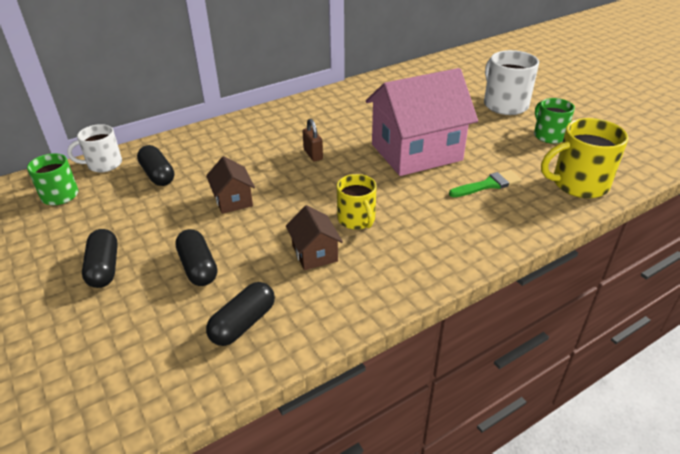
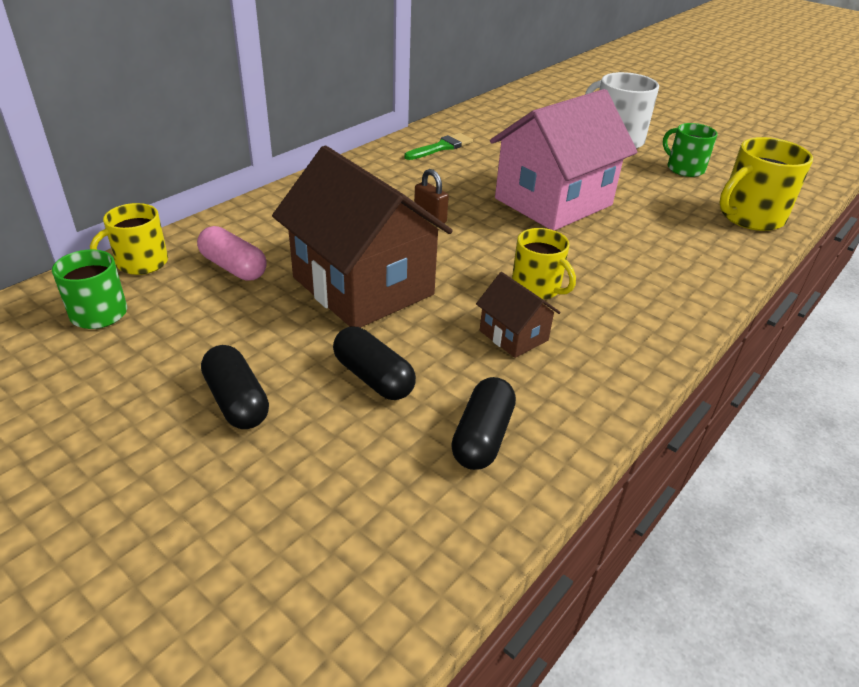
camera: 20 degrees left, 0 degrees up
white mug [67,124,122,173] -> yellow mug [90,203,168,275]
black capsule [137,145,174,186] -> pink capsule [197,226,267,281]
brown house [206,156,255,214] -> brown house [272,146,453,328], size x2.24
green brush [449,170,522,197] -> green brush moved to [404,133,473,160]

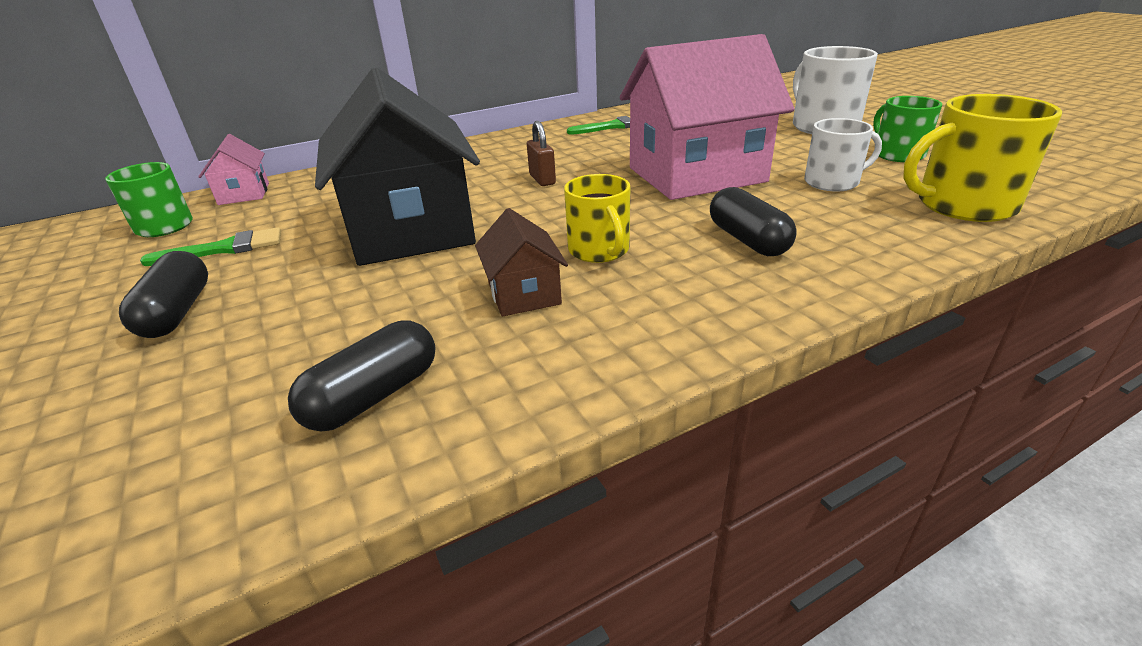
camera: 25 degrees right, 5 degrees down
yellow mug [90,203,168,275] -> pink house [198,134,269,205]
pink capsule [197,226,267,281] -> none
brown house [272,146,453,328] -> black house [315,68,480,266]
black capsule [333,327,416,400] -> black capsule moved to [710,187,797,256]
none -> green brush [140,227,281,266]
none -> white mug [804,118,882,191]

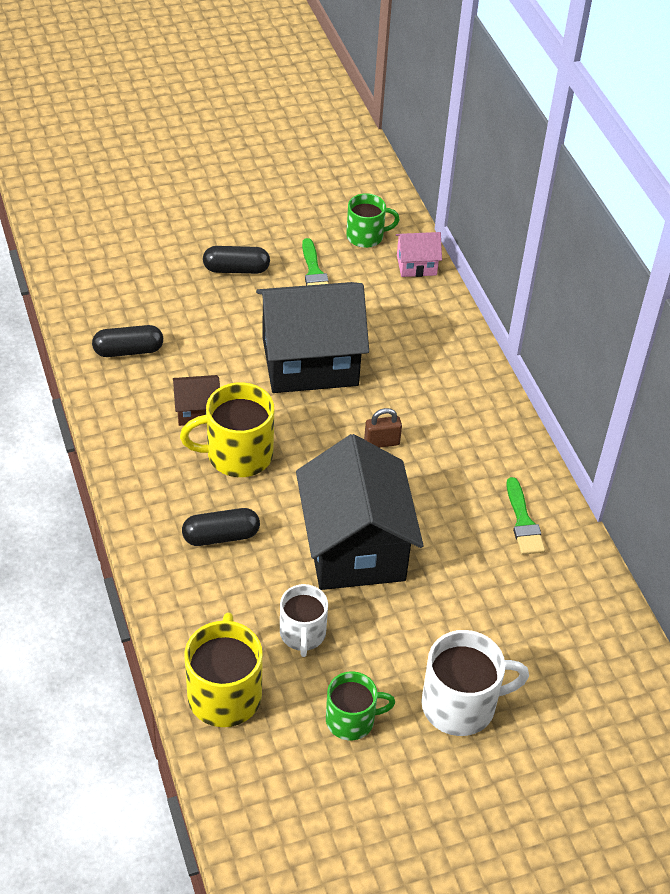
camera: 95 degrees right, 15 degrees up
black capsule [288,321,436,432] -> black capsule turned 60 degrees counterclockwise [92,325,163,357]
yellow mug [564,174,630,263] -> yellow mug [180,382,274,477], size x1.54
pink house [620,34,794,200] -> black house [296,434,424,590]

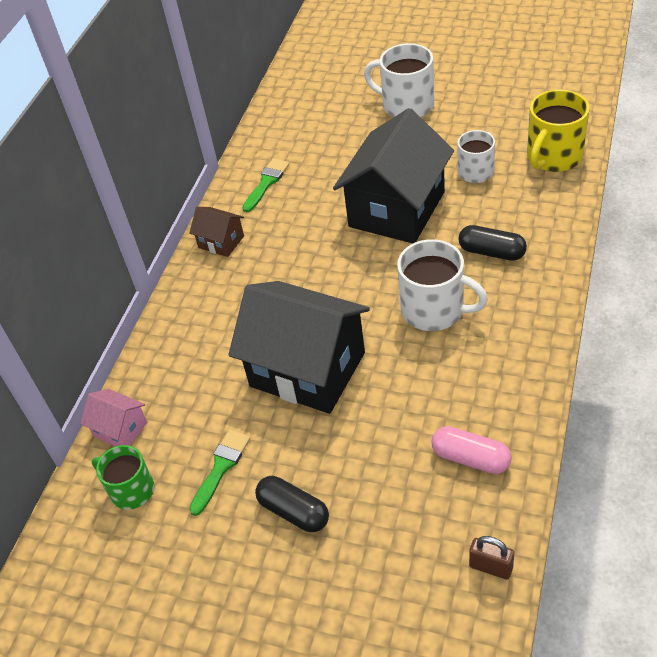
camera: 135 degrees left, 0 degrees up
black capsule [92,325,163,357] -> pink capsule [431,426,512,474]
brown house [173,375,220,426] -> brown house moved to [189,207,244,257]
yellow mug [180,382,274,477] -> white mug [397,239,488,331]
green mug [326,672,395,740] -> none
brown padlock [364,408,402,448] -> brown padlock moved to [469,536,514,580]

